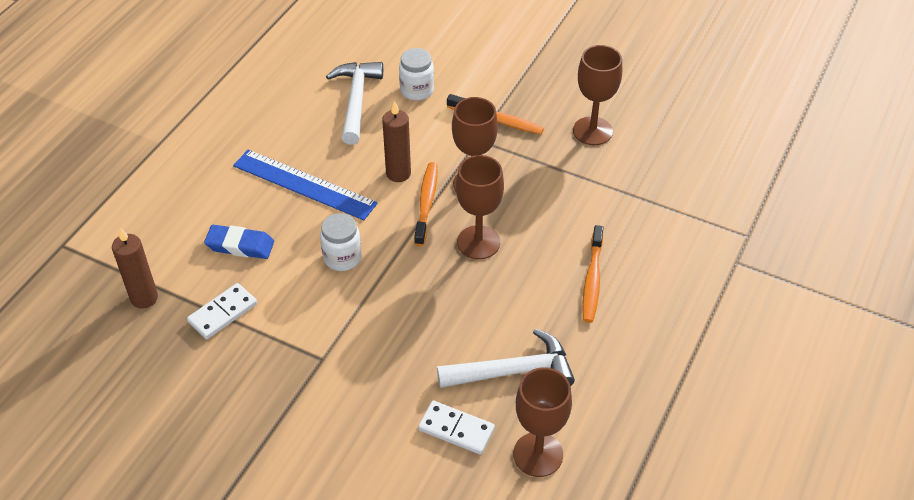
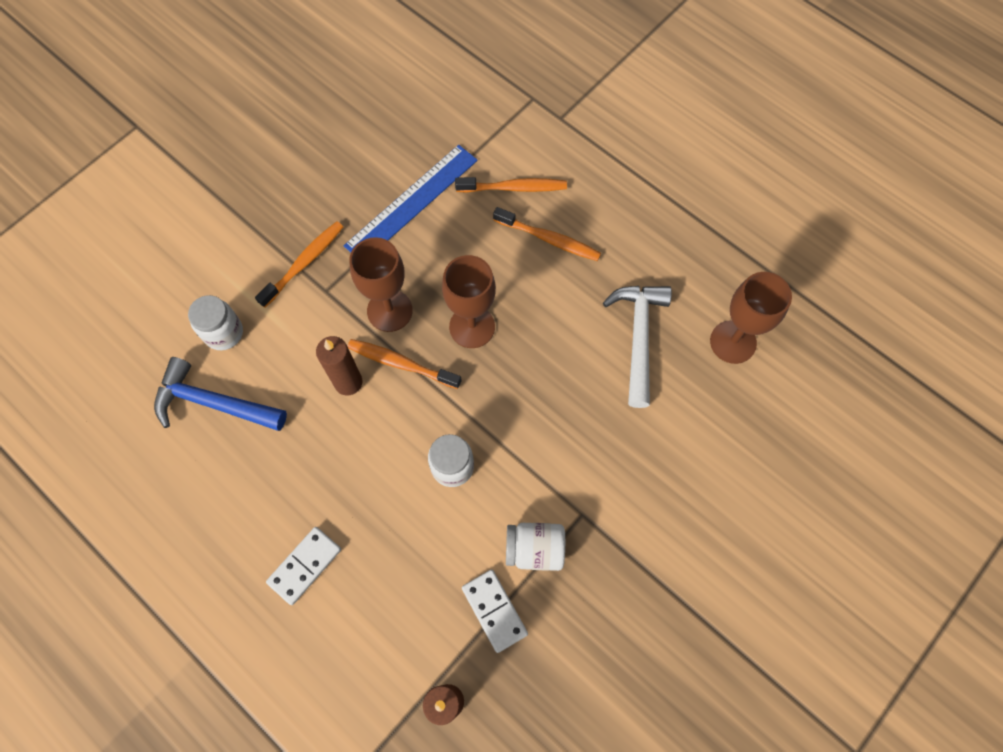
camera: 75 degrees left, 20 degrees up
blue eraser [204,225,274,259] -> none
blue ruler [233,150,378,220] -> blue ruler moved to [344,145,478,252]
white hammer [326,62,383,145] -> blue hammer [154,357,287,431]
white domino [418,401,495,454] -> white domino moved to [266,527,341,605]
brown goblet [573,45,622,145] -> none
none -> orange toothbrush [455,177,567,193]
none -> white jar [506,523,565,571]

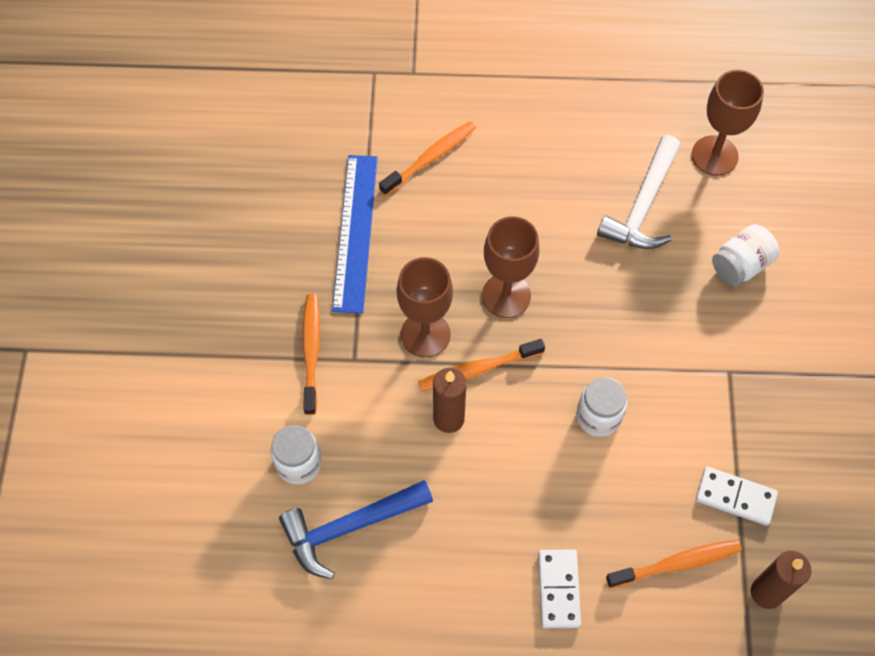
camera: 40 degrees left, 5 degrees down
orange toothbrush [493,207,601,261] -> orange toothbrush moved to [606,540,742,588]
white jar [506,523,565,571] -> white jar moved to [712,224,779,286]
white hammer [603,286,672,408] -> white hammer turned 120 degrees counterclockwise [597,135,681,249]

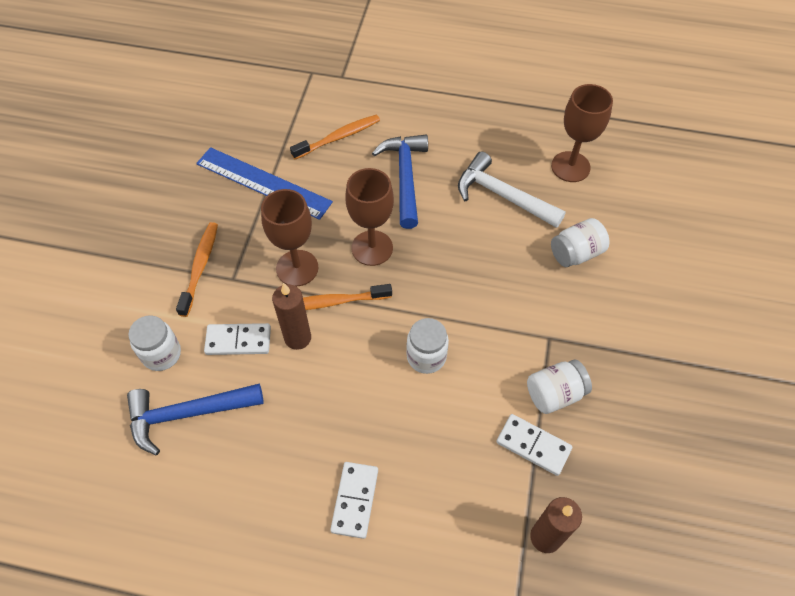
camera: 10 degrees right, 5 degrees down
blue ruler [332,155,378,314] -> blue ruler turned 75 degrees counterclockwise [196,147,333,220]
white hammer [597,135,681,249] -> white hammer turned 90 degrees clockwise [458,152,566,228]
orange toothbrush [606,540,742,588] -> none
none -> white domino [204,323,271,355]
none -> blue hammer [372,135,428,229]
none -> white jar [527,360,592,414]

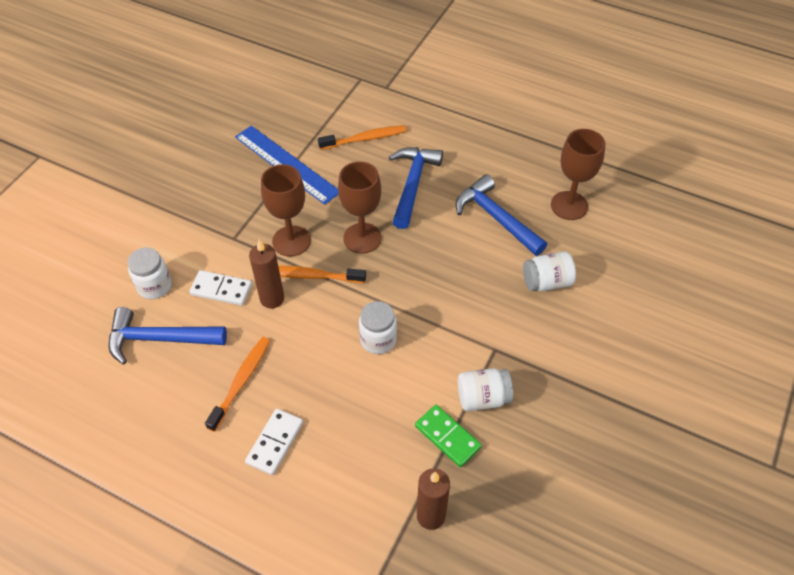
camera: 15 degrees right, 5 degrees down
orange toothbrush [176,222,218,317] -> orange toothbrush moved to [205,337,270,432]
white hammer [458,152,566,228] -> blue hammer [456,175,547,256]
white domino [497,414,572,476] -> green domino [415,405,482,467]

